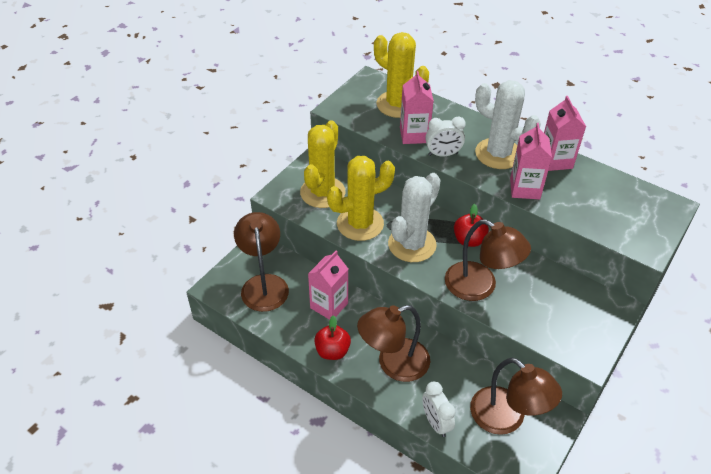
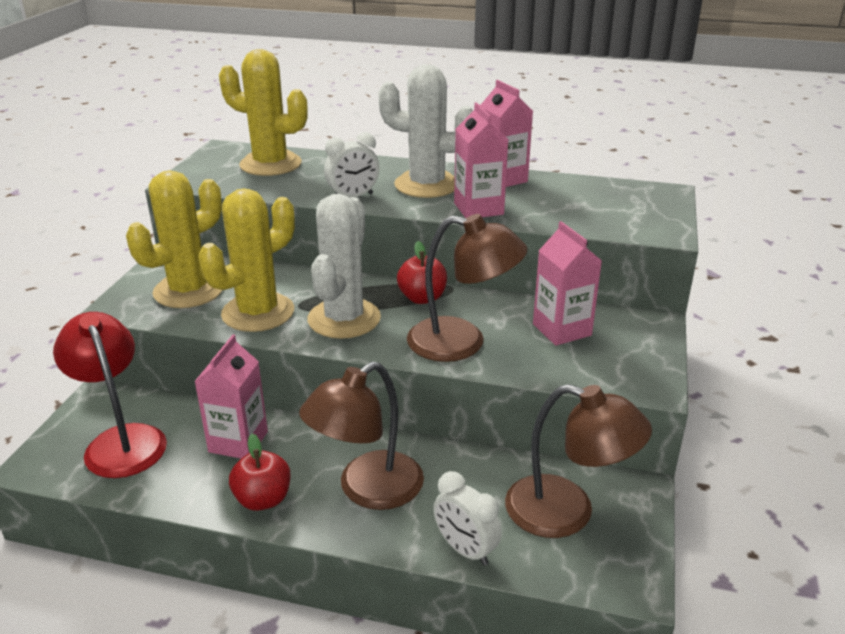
camera: 20 degrees left, 15 degrees down
brown lamp [234,212,289,312] -> red lamp [53,312,167,478]
yellow cactus [300,120,345,208] -> yellow cactus turned 45 degrees clockwise [126,170,222,308]
pink carton [400,71,434,144] -> pink carton moved to [533,221,602,346]

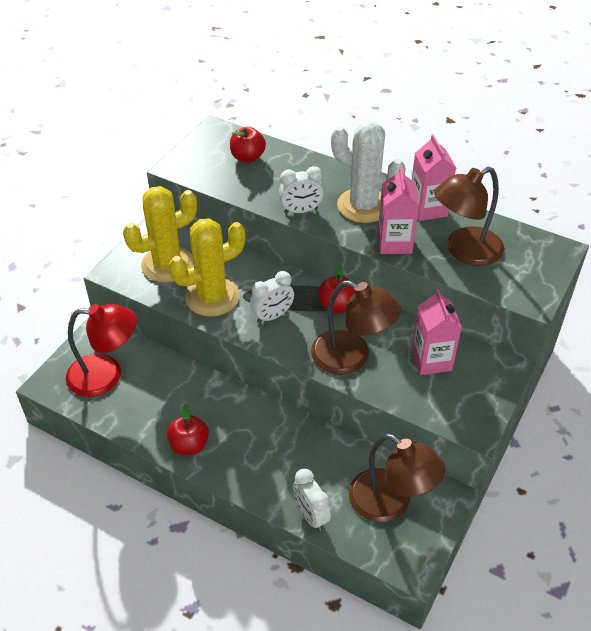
camera: 15 degrees right, 15 degrees up
red lamp [53,312,167,478] -> red lamp turned 105 degrees clockwise [66,304,137,397]
pink carton [194,335,268,458] -> none
yellow cactus [219,49,308,176] -> red apple [230,127,266,163]
brown lamp [299,362,424,510] -> brown lamp moved to [434,167,504,266]
white cactus [307,194,381,339] -> white clock [250,271,294,323]

